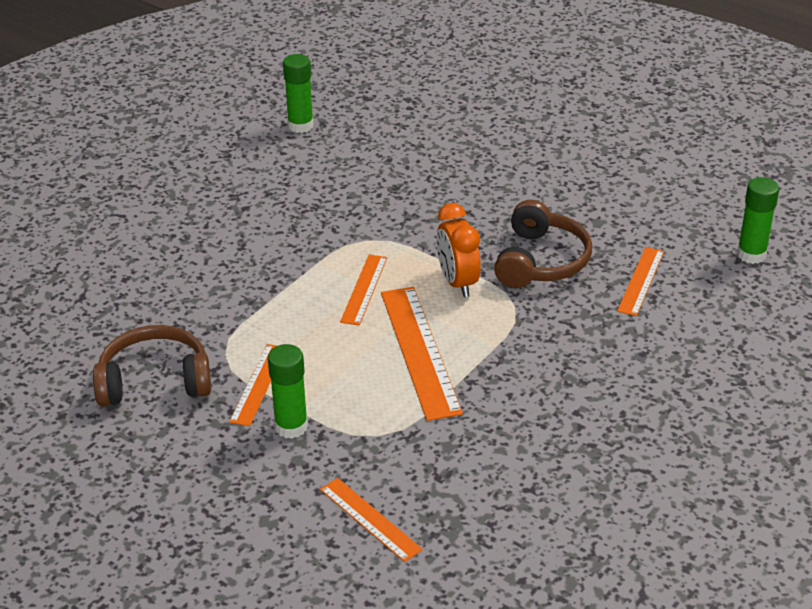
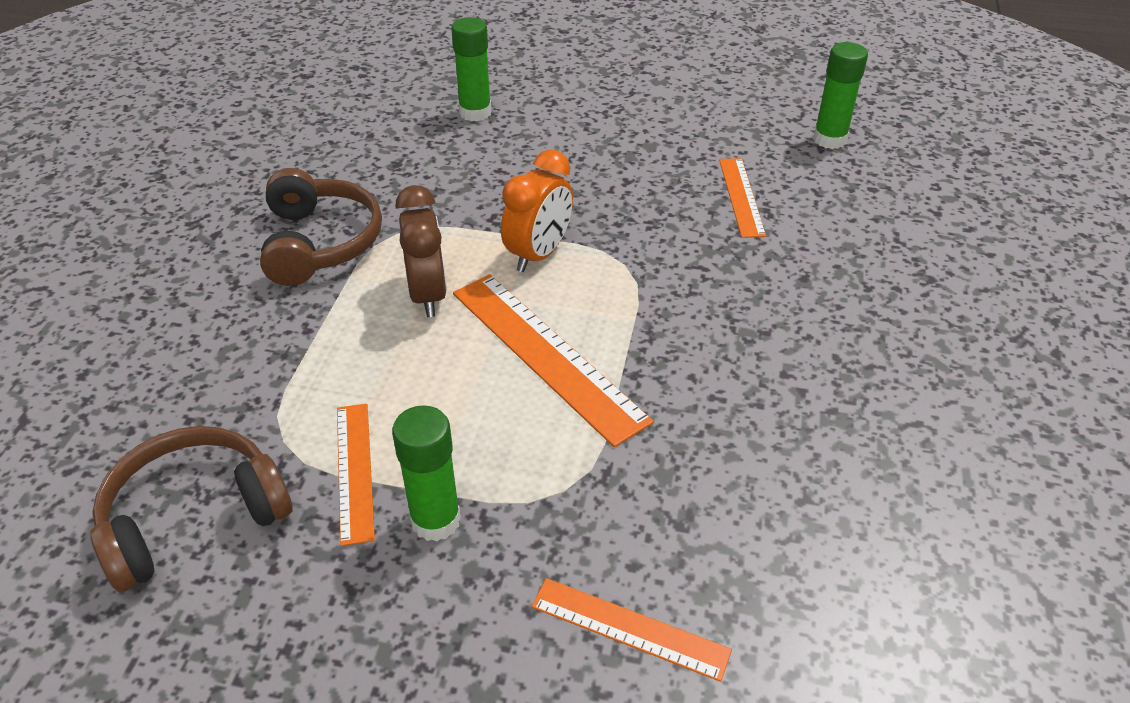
camera: 25 degrees left, 5 degrees up
green glue stick [283,54,314,133] -> green glue stick moved to [451,17,492,121]
orange ruler [340,255,387,326] -> brown clock [395,185,447,317]
orange clock [436,203,481,297] -> orange clock turned 105 degrees counterclockwise [501,149,573,272]
brown headphones [494,200,592,288] -> brown headphones moved to [260,168,382,286]

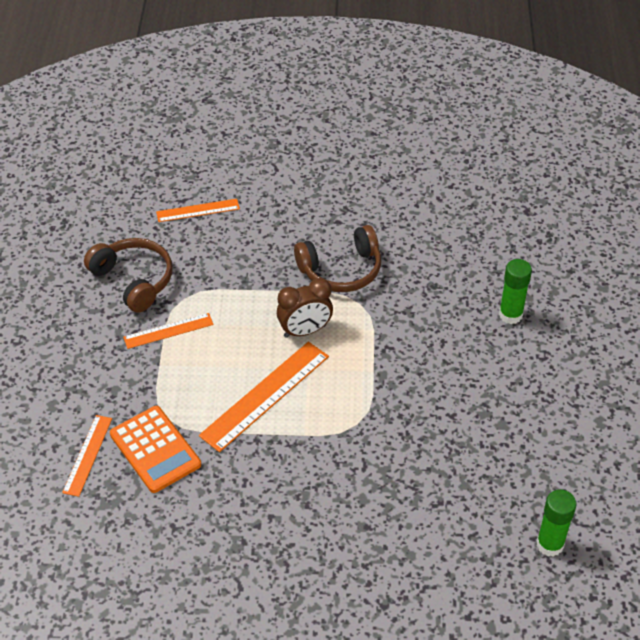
camera: 80 degrees right, 5 degrees up
green glue stick [392,405,461,542] -> none
orange clock [501,149,573,272] -> none
orange ruler [719,158,766,238] -> orange ruler moved to [156,199,240,222]
none -> orange calculator [110,406,201,493]

